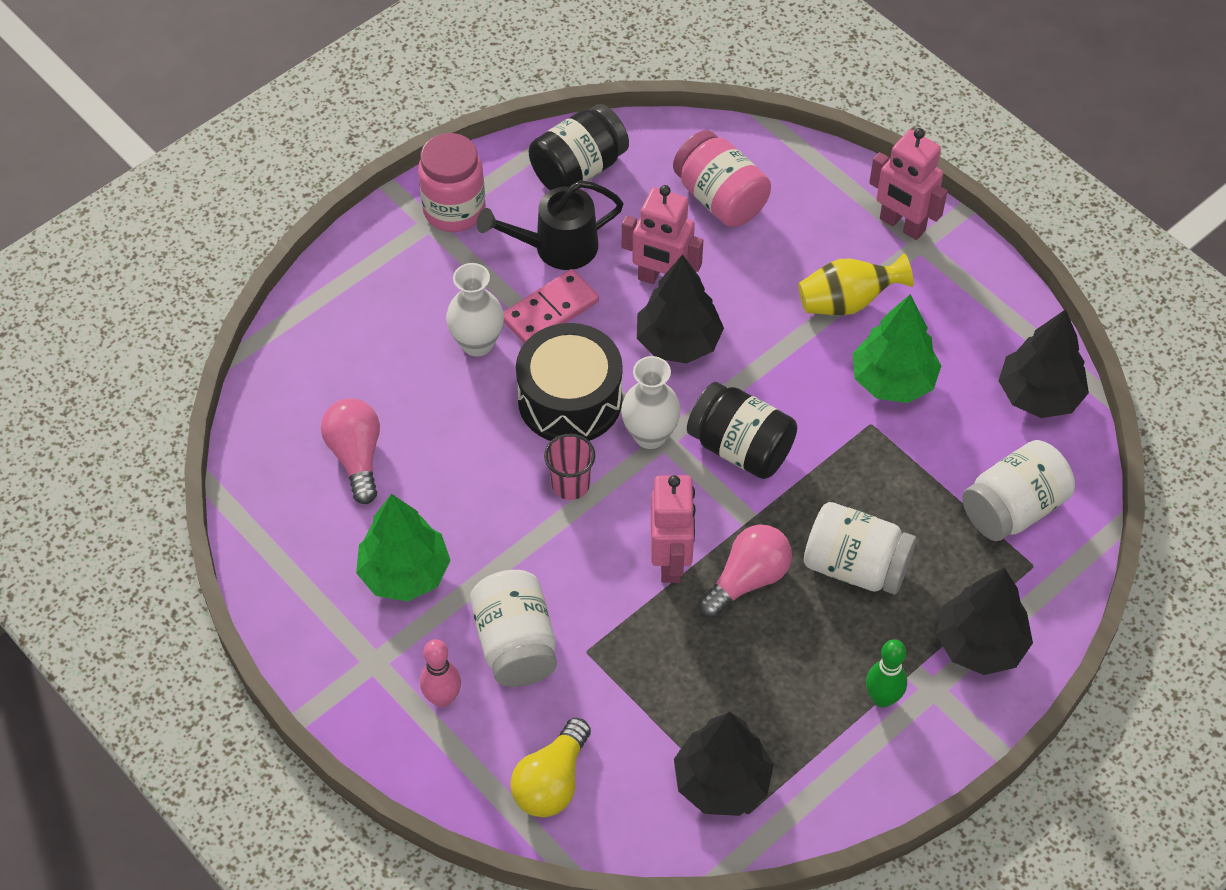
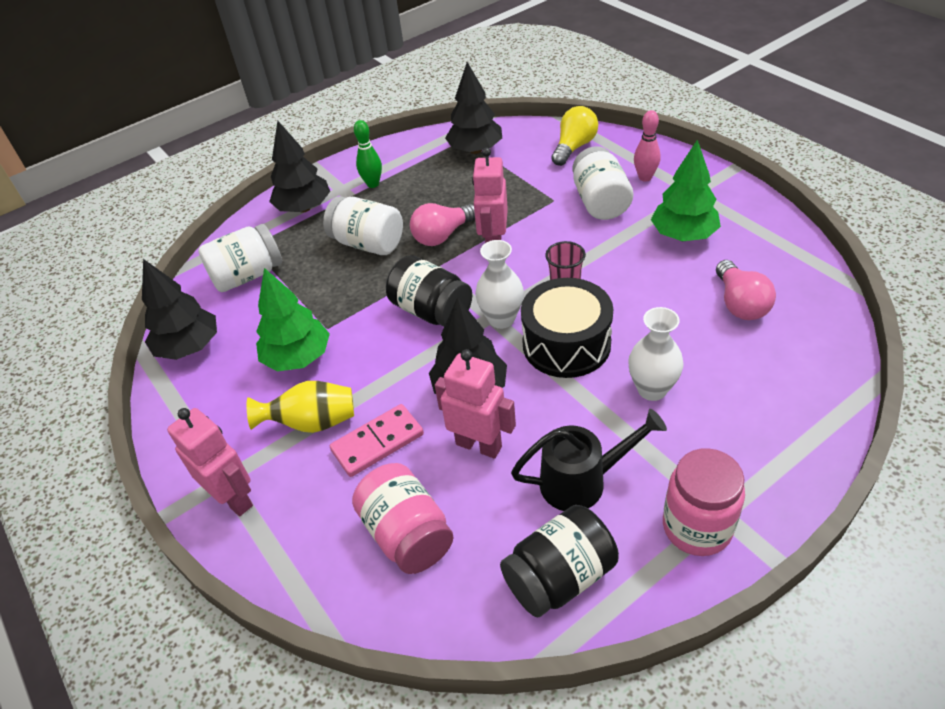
camera: 170 degrees left, 10 degrees down
pink domino [504,269,599,343] -> pink domino moved to [330,404,424,477]

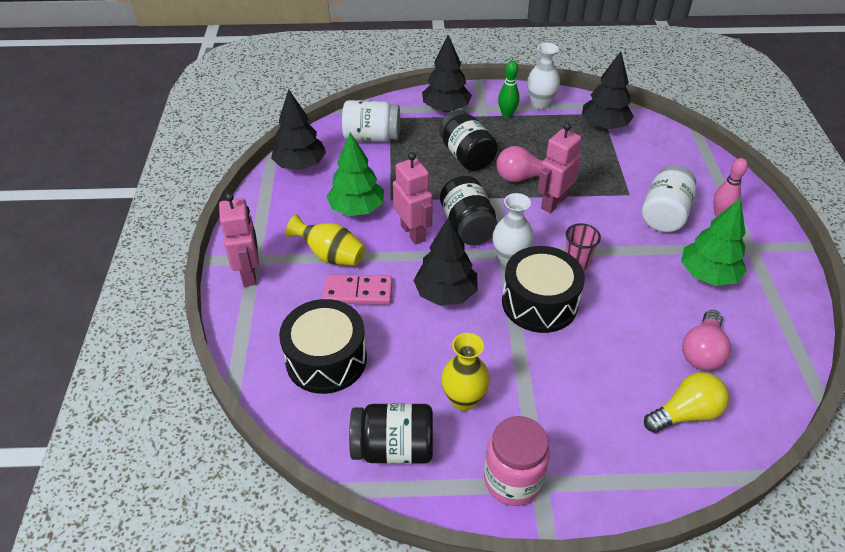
camera: 30 degrees right, 0 degrees up
white jar [323,196,403,255] -> black jar [439,110,498,171]
pink jar [352,463,453,574] -> black drum [279,299,367,394]
pink robot [435,349,516,459] -> pink robot moved to [393,152,432,245]
black watering can [511,409,667,511] -> yellow vase [441,333,490,411]
yellow light bulb [551,106,598,166] -> yellow light bulb moved to [644,372,729,433]
white vase [628,307,684,401] -> white vase moved to [527,43,560,109]

